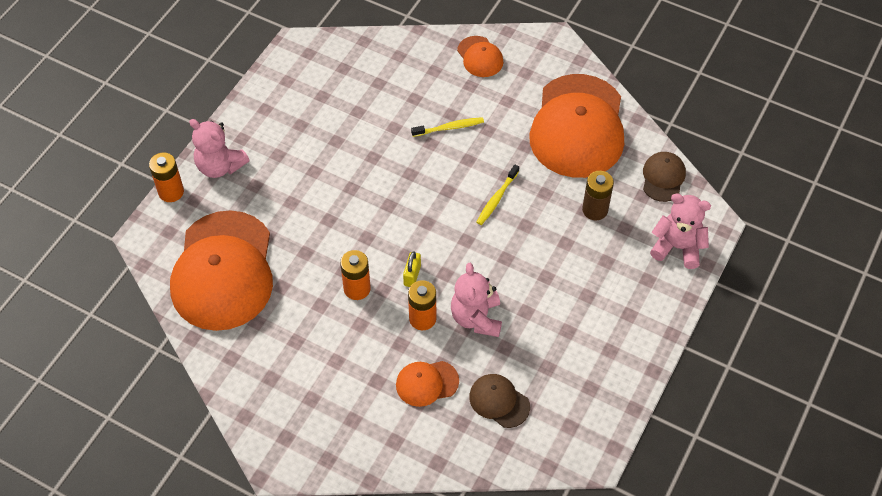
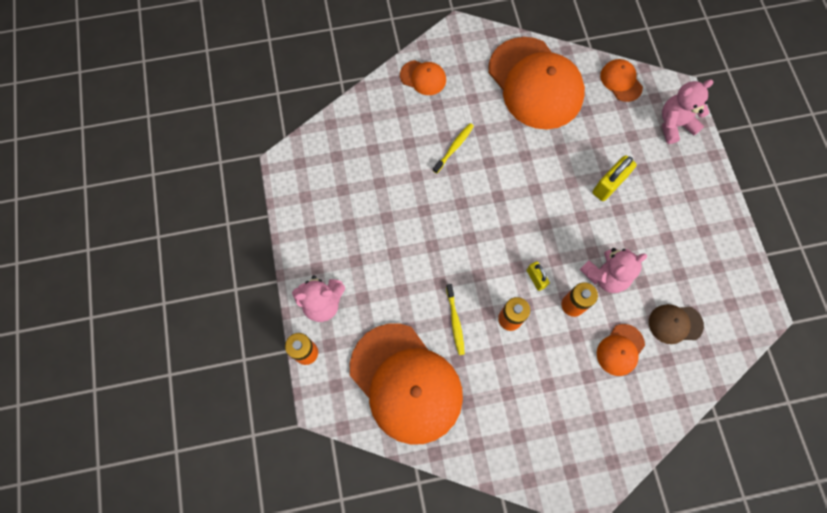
camera: 40 degrees left, 15 degrees up
pink teddy bear [451,263,502,337] -> pink teddy bear turned 75 degrees counterclockwise [580,248,647,293]
yellow toothbrush [477,165,519,225] -> yellow toothbrush moved to [446,284,465,355]
brown battery [582,171,614,220] -> none
brown cap [643,152,686,202] -> orange cap [600,59,643,102]
none -> yellow padlock [592,155,636,201]

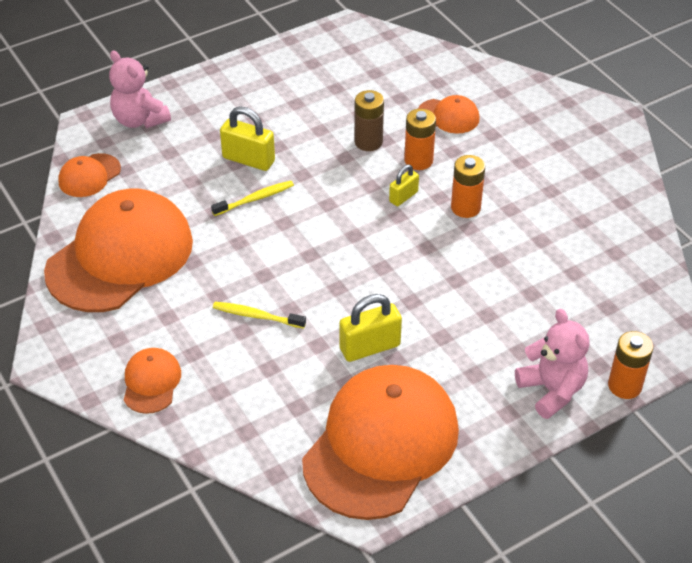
camera: 110 degrees left, 25 degrees down
orange cap [350,324,463,445] -> orange cap moved to [302,365,459,520]
yellow toothbrush [446,284,465,355] -> yellow toothbrush moved to [211,181,294,216]
pink teddy bear [580,248,647,293] -> brown battery [355,90,384,151]
brown cap [649,304,704,344] -> none
none -> yellow padlock [339,294,402,362]

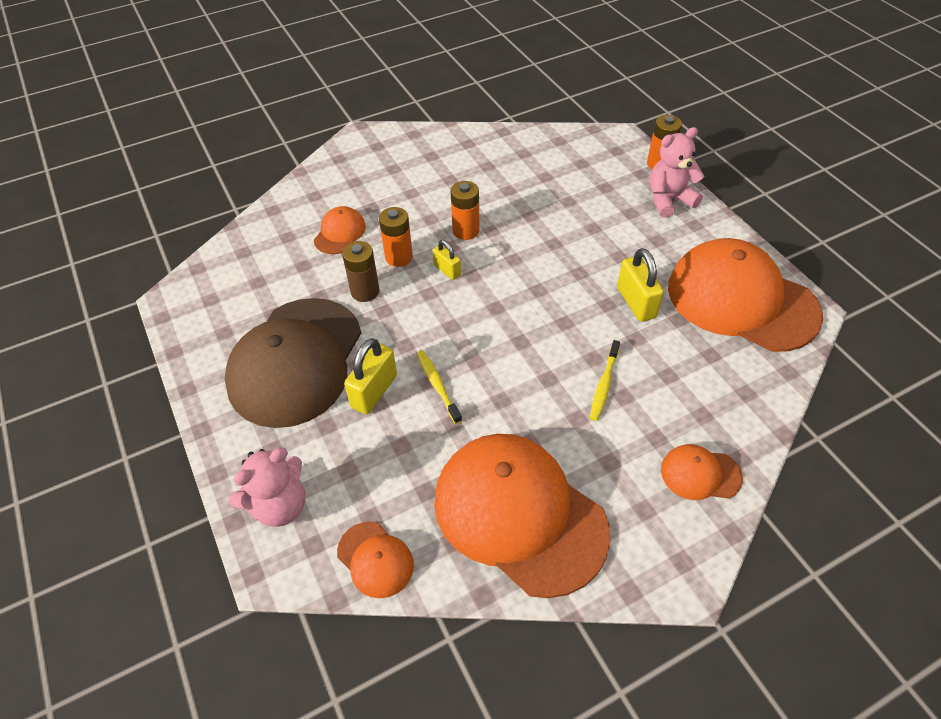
camera: 85 degrees left, 5 degrees up
none -> brown cap [225,298,361,428]

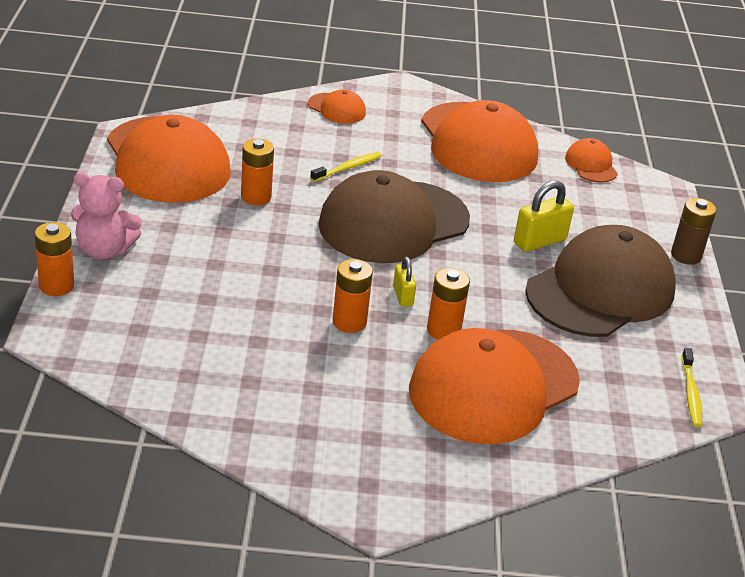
camera: 155 degrees left, 15 degrees down
pink teddy bear [229,448,305,527] -> none
orange cap [314,206,366,254] -> orange cap [409,328,580,444], size x2.27
brown battery [342,241,380,302] -> brown battery moved to [671,198,717,265]
yellow toothbrush [416,350,462,424] -> yellow toothbrush moved to [682,348,702,427]
yellow padlock [617,248,664,322] -> orange battery [241,138,274,205]
none -> brown cap [318,170,470,263]

